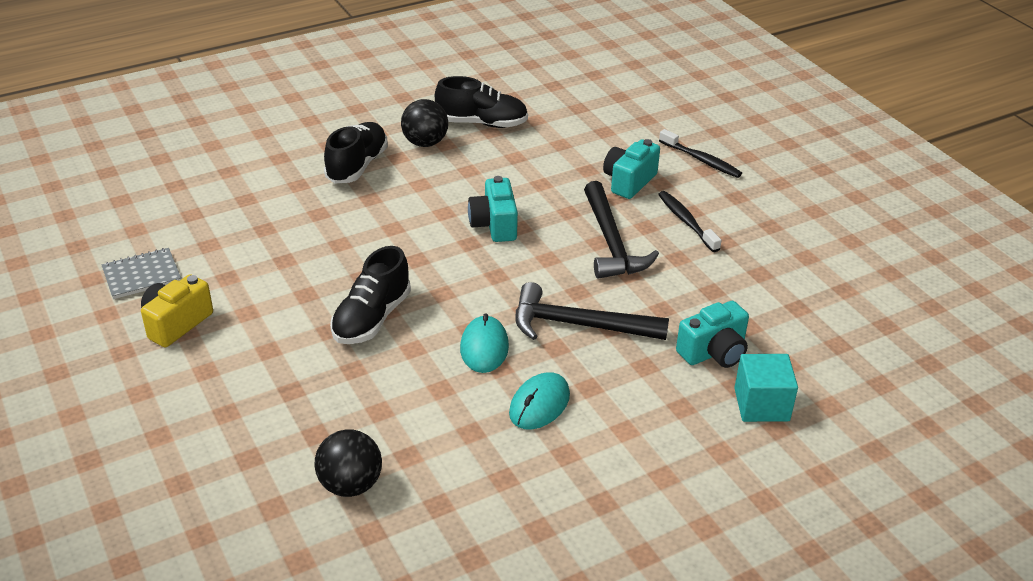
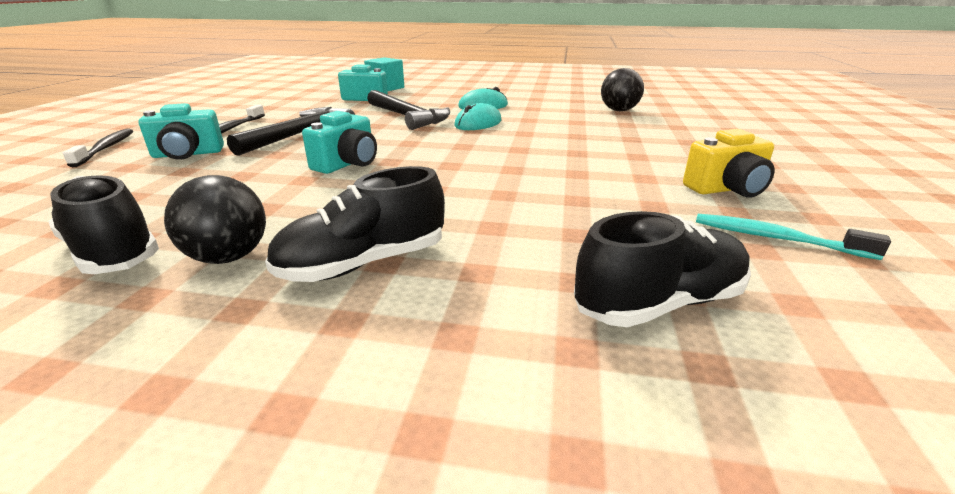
camera: 140 degrees left, 10 degrees down
grey notebook [101,248,181,299] -> turquoise toothbrush [696,214,891,260]
black shoe [330,246,411,344] -> black shoe moved to [574,211,751,327]

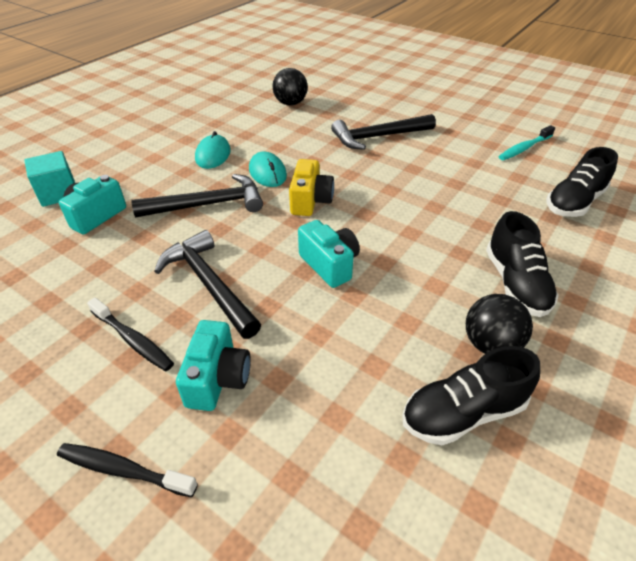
camera: 65 degrees left, 15 degrees up
black shoe [574,211,751,327] -> black shoe turned 135 degrees counterclockwise [547,147,618,217]
yellow camera [683,129,775,197] -> yellow camera moved to [289,159,334,216]
none -> black hammer [331,114,436,150]

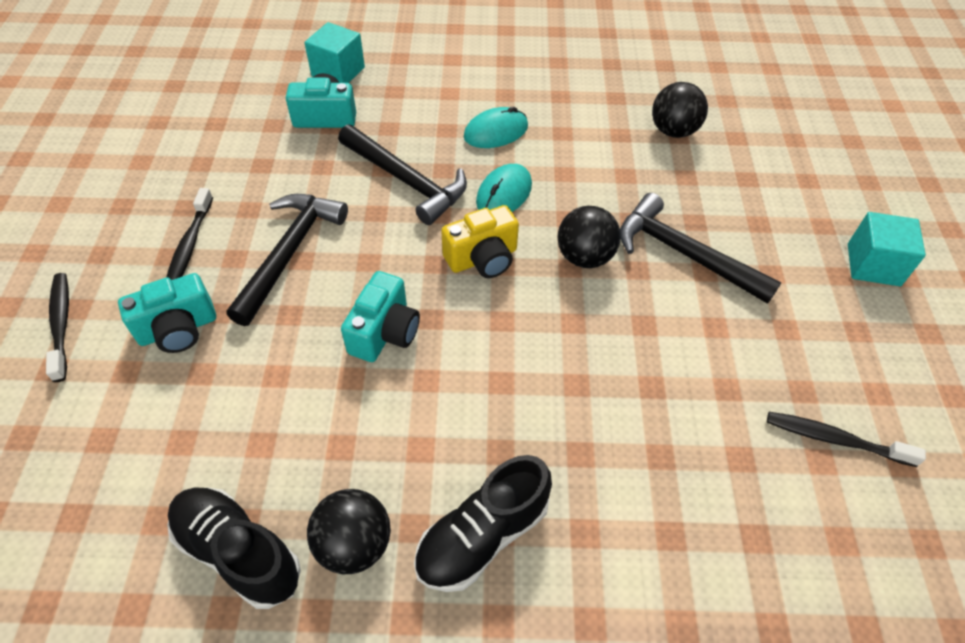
camera: 55 degrees right, 10 degrees up
turquoise toothbrush [498,125,555,160] -> black toothbrush [767,412,926,467]
black shoe [547,147,618,217] -> none
none -> black ball [558,206,621,268]
none -> turquoise cube [848,212,926,286]

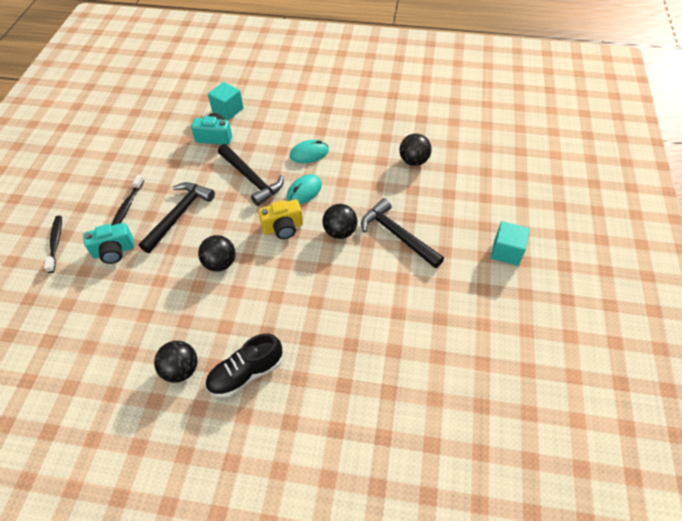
camera: 10 degrees right, 0 degrees up
black shoe [167,487,301,609] -> none
turquoise camera [341,271,420,362] -> black ball [198,235,236,272]
black toothbrush [767,412,926,467] -> none

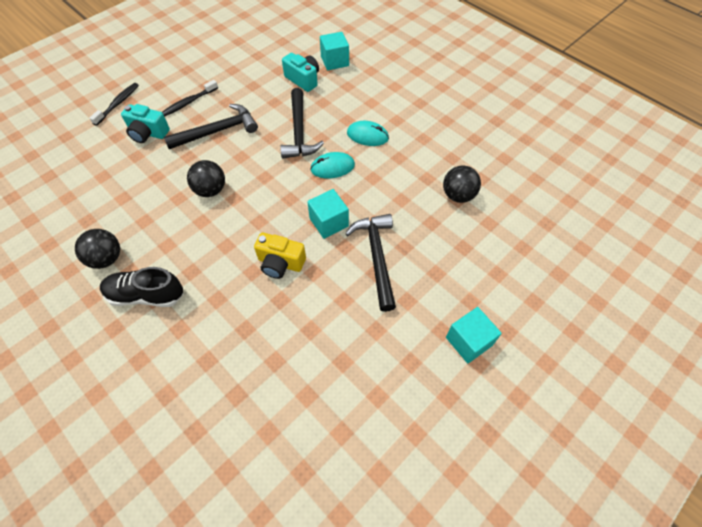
camera: 35 degrees right, 5 degrees up
yellow camera [258,199,303,239] -> yellow camera moved to [254,233,306,279]
black ball [322,204,358,239] -> turquoise cube [307,189,349,239]

